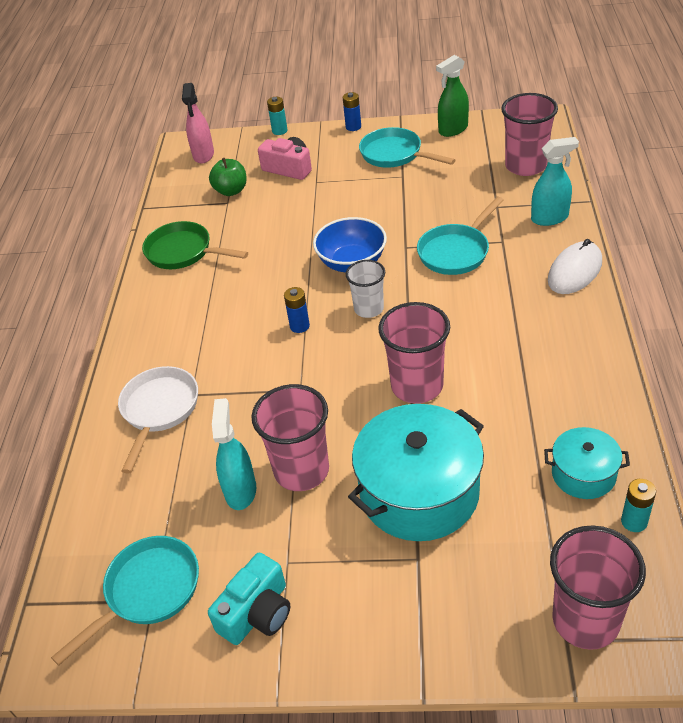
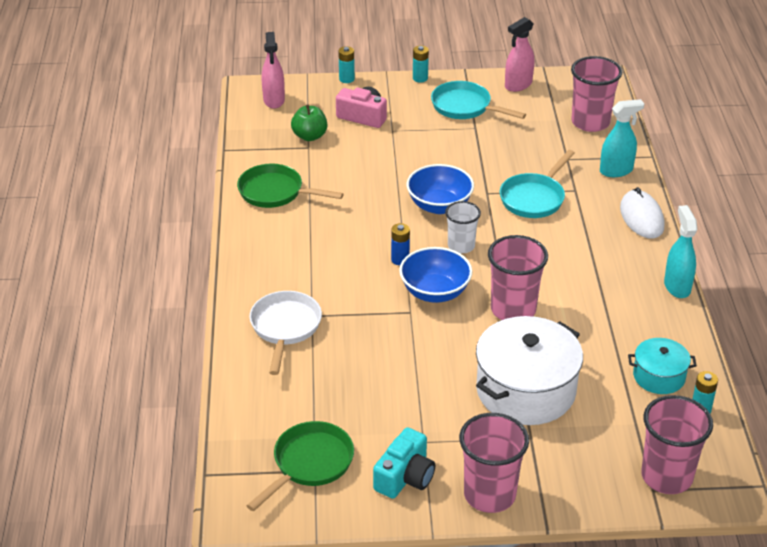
camera: 10 degrees left, 5 degrees down
turquoise pan [51,536,199,666] -> green pan [246,421,354,511]
turquoise spray bottle [212,398,256,510] -> turquoise spray bottle moved to [664,205,697,298]
pink cup [252,384,329,491] -> pink cup moved to [459,413,529,513]
blue battery [343,92,361,131] -> turquoise battery [413,46,429,82]
turquoise pot [348,404,484,541] -> white pot [476,316,583,425]
green spray bottle [436,55,469,137] -> pink spray bottle [505,17,534,92]
white mouse [548,239,602,294] -> white mouse turned 45 degrees counterclockwise [620,187,665,239]
none -> blue bowl [399,247,472,303]

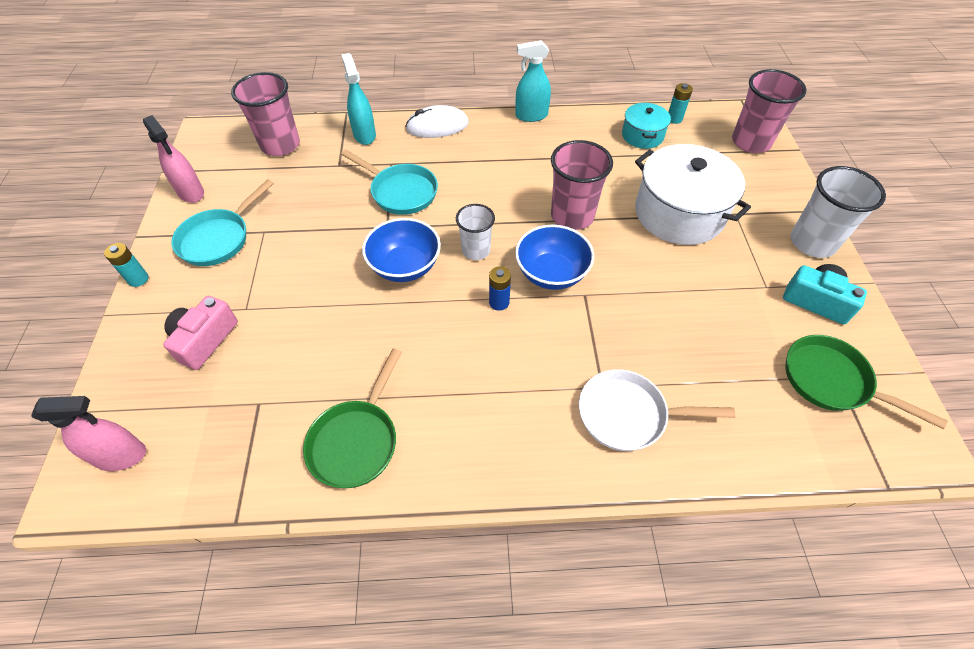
camera: 90 degrees left, 15 degrees up
green apple [291,105,327,141] -> none
turquoise battery [338,46,355,83] -> none
pink cup [459,413,529,513] -> white cup [791,166,886,258]

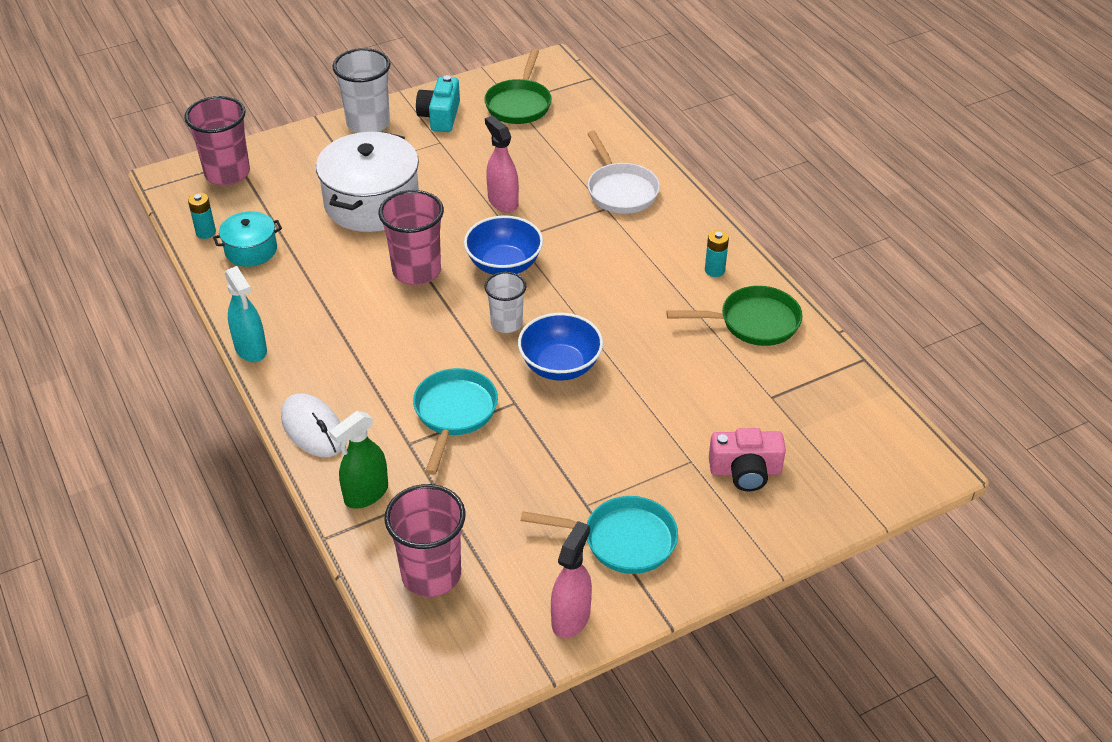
camera: 115 degrees left, 10 degrees down
pink spray bottle [31,396,146,471] -> pink spray bottle moved to [485,116,519,213]
turquoise battery [104,243,149,287] -> turquoise battery moved to [705,230,729,277]
turquoise spray bottle [341,53,376,145] -> green spray bottle [329,411,388,508]
blue battery [489,266,511,311] -> none

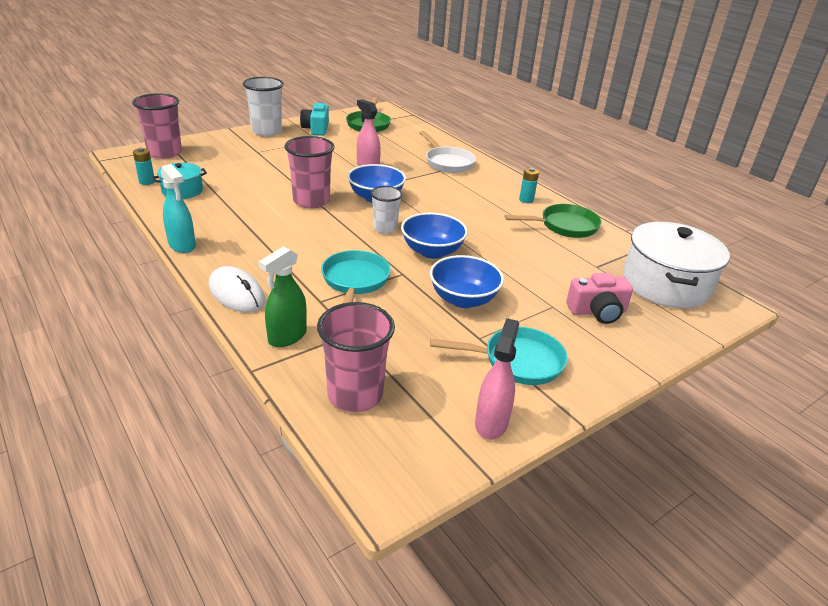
camera: 10 degrees left, 10 degrees down
white pot [316,132,419,232] -> white pot moved to [623,222,730,308]
none -> blue bowl [430,255,504,308]

